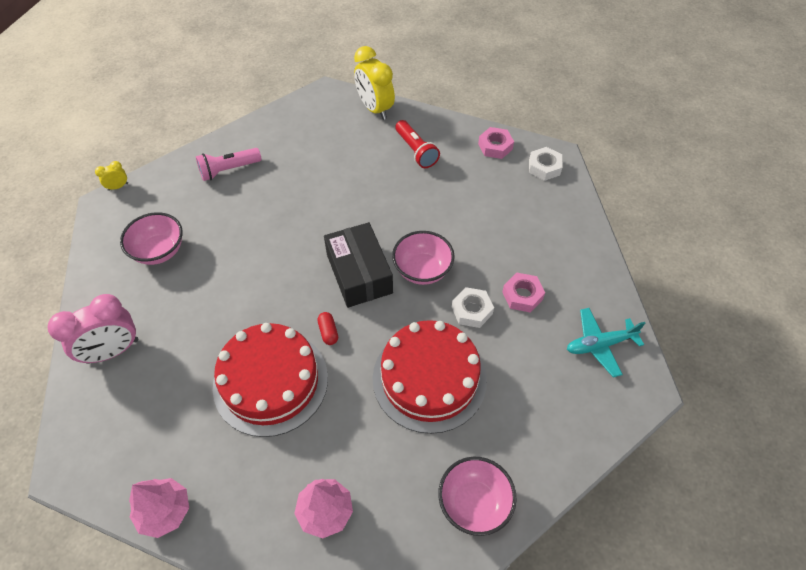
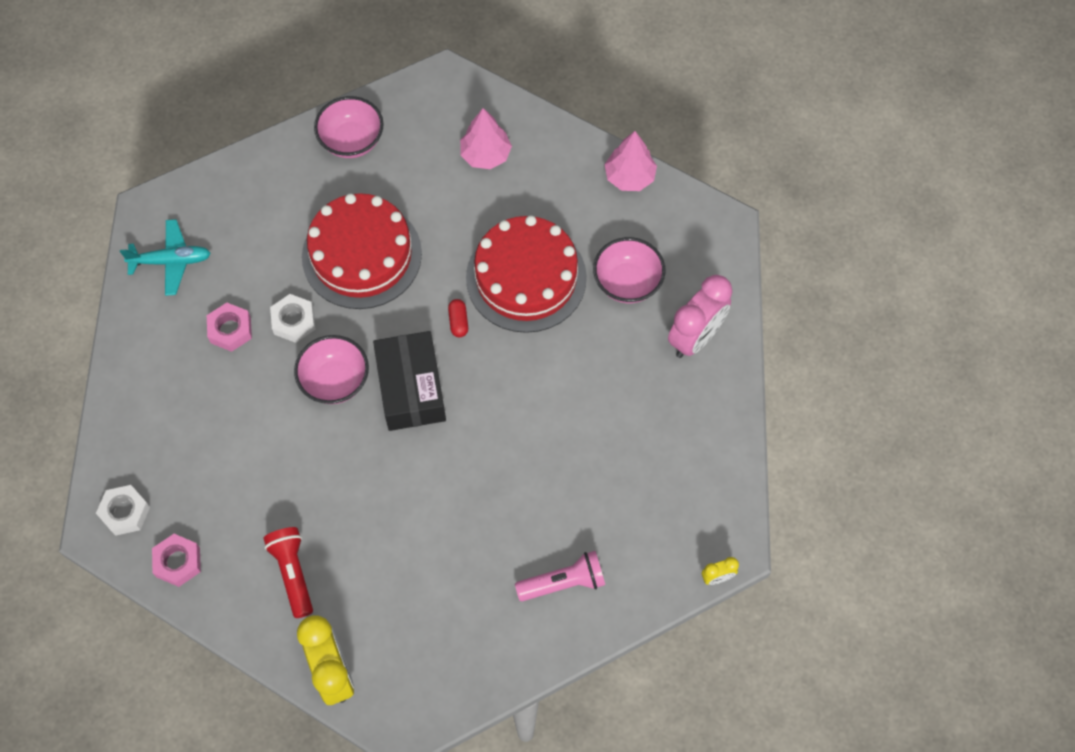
camera: 170 degrees left, 10 degrees up
pink clock [48,294,138,364] -> pink clock turned 150 degrees clockwise [668,275,732,358]
pink bowl [120,212,183,265] -> pink bowl moved to [593,237,666,303]

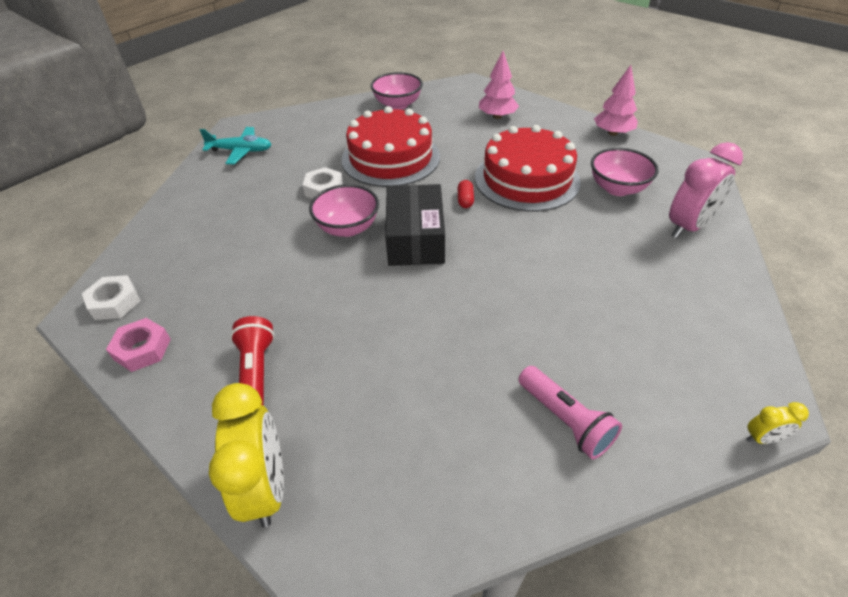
camera: 10 degrees right, 20 degrees down
pink nut [207,303,252,352] -> none
pink flashlight [515,551,605,601] -> pink flashlight turned 60 degrees clockwise [518,366,622,459]

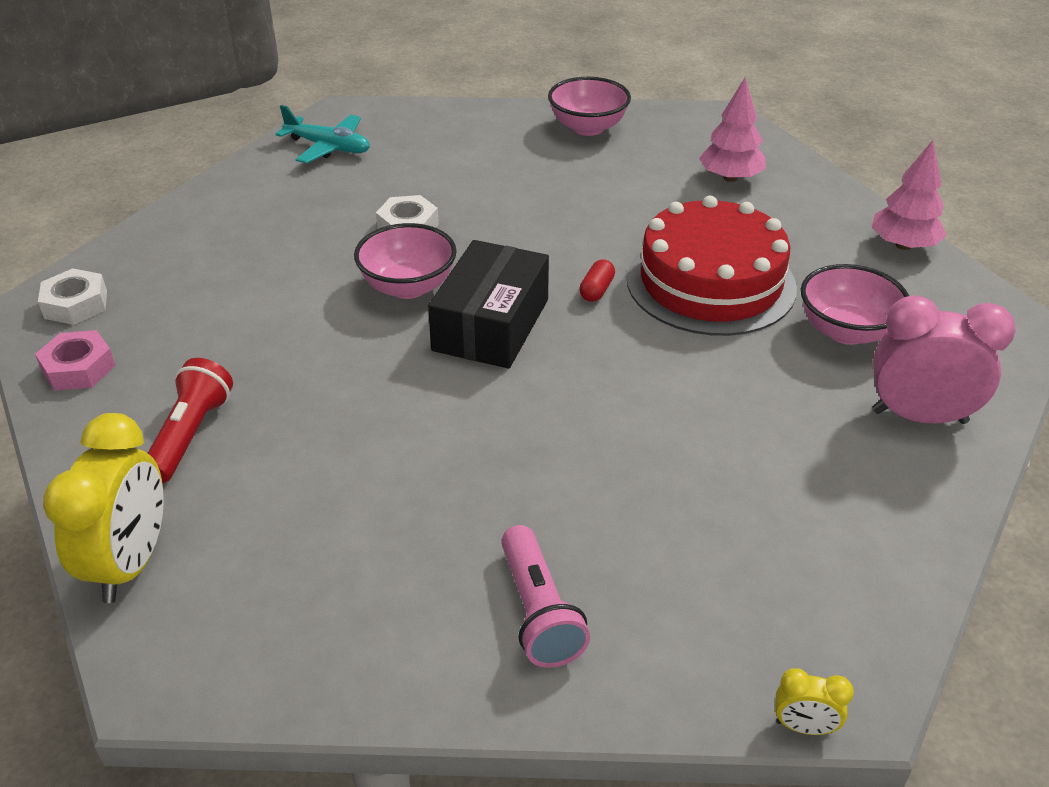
camera: 20 degrees right, 5 degrees down
red cake [342,106,440,187] -> none
pink clock [669,142,743,238] -> pink clock turned 150 degrees counterclockwise [872,295,1015,424]

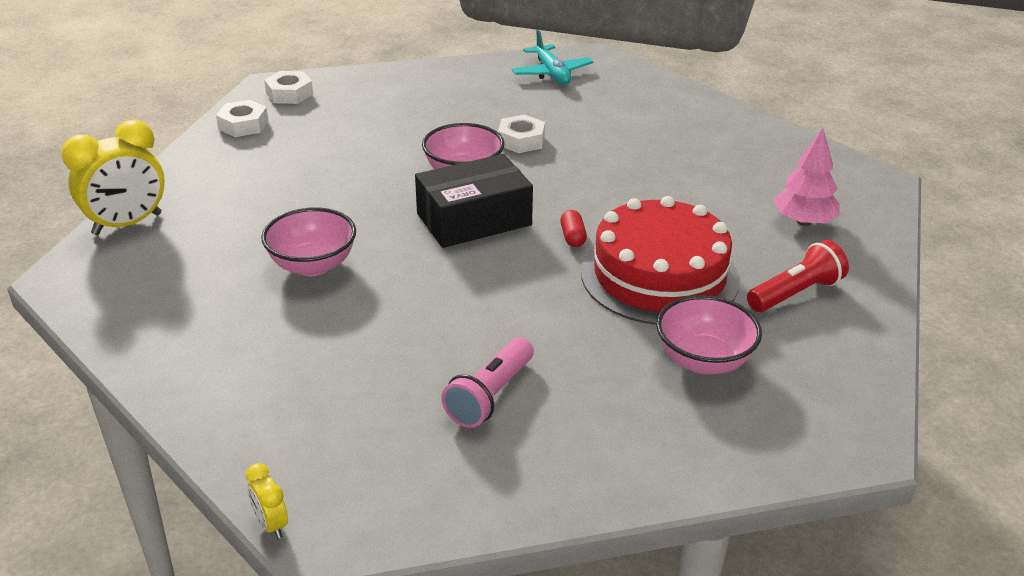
camera: 45 degrees right, 5 degrees down
pink nut [35,330,116,391] -> white nut [216,100,268,137]
red flashlight [148,358,233,483] -> red flashlight moved to [747,240,849,312]
pink flashlight [501,525,590,668] -> pink flashlight moved to [441,337,534,428]
pink bowl [548,77,631,136] -> pink bowl moved to [261,207,356,276]
red capsule [579,259,615,302] -> red capsule turned 75 degrees counterclockwise [560,210,587,247]
pink tree [871,140,947,250] -> none
pink clock [872,295,1015,424] -> none

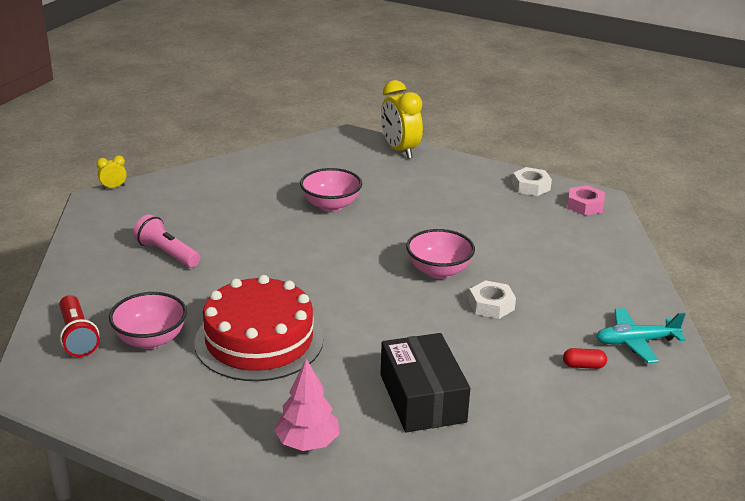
camera: 100 degrees right, 5 degrees down
white nut [264,71,313,104] -> pink nut [567,185,605,215]
black box [415,154,533,248] -> black box moved to [381,333,470,432]
red capsule [560,210,587,247] -> red capsule moved to [563,348,607,369]
red flashlight [747,240,849,312] -> red flashlight moved to [59,295,99,357]

